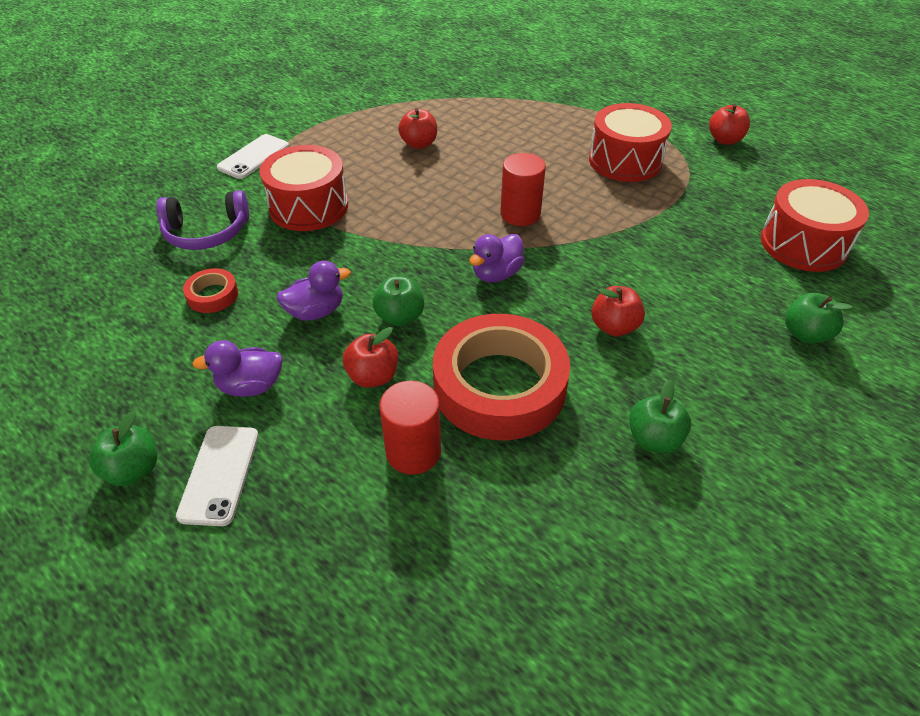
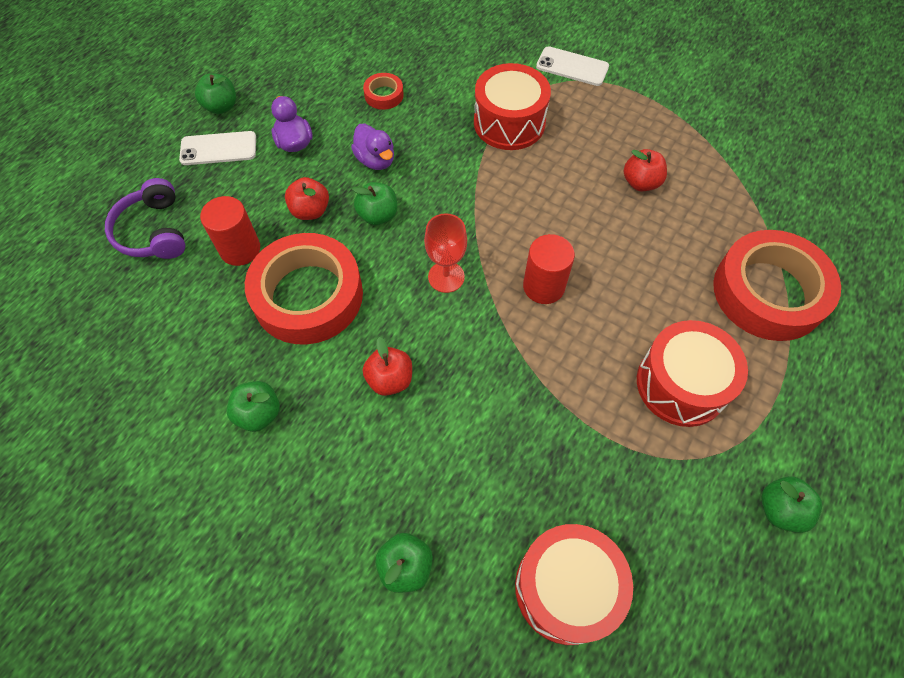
camera: 80 degrees right, 15 degrees up
purple headphones [156,190,249,250] -> purple headphones moved to [105,178,185,259]
purple duck [469,234,524,282] -> red goblet [424,213,467,293]
red apple [709,104,750,145] -> green apple [762,476,822,533]
none -> red tape [713,230,841,341]

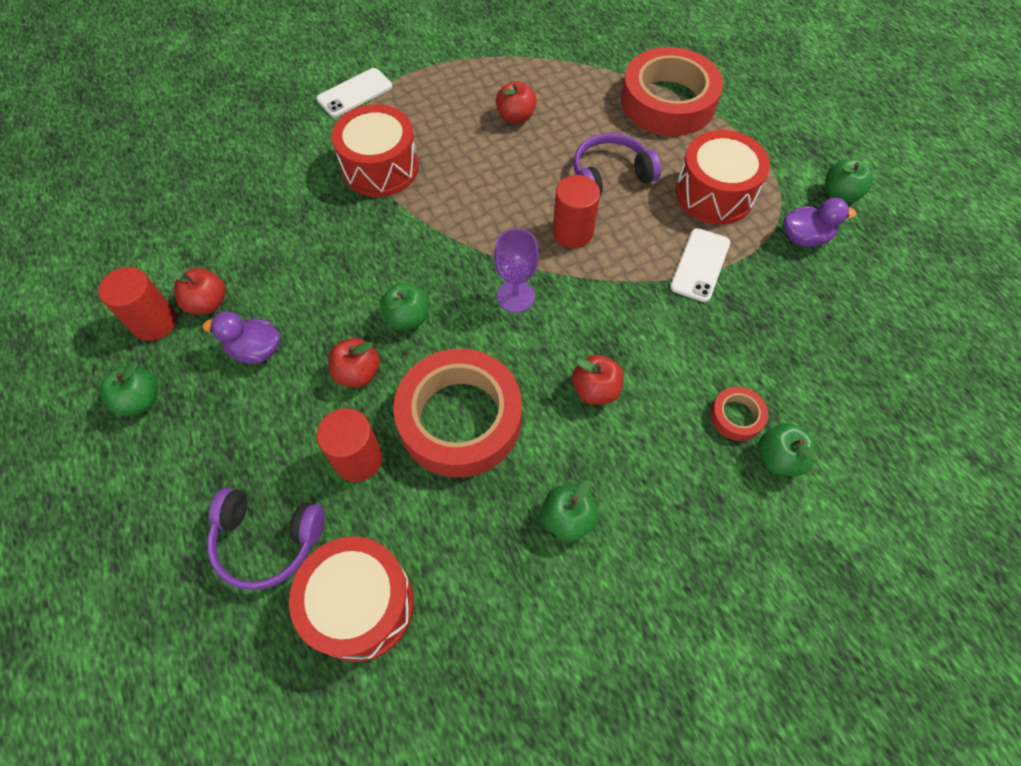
camera: 60 degrees left, 0 degrees up
white phone [179,131,256,165] -> white phone moved to [670,228,730,302]
purple duck [351,124,394,170] -> purple duck moved to [783,198,856,247]
red tape [363,73,404,110] -> red tape moved to [710,387,768,441]
red goblet [424,213,467,293] -> purple goblet [494,228,539,313]
red drum [515,524,633,645] -> red drum moved to [289,536,414,662]
none -> red cylinder [99,267,177,341]
none -> red apple [166,268,226,315]
none -> purple headphones [574,133,661,196]

